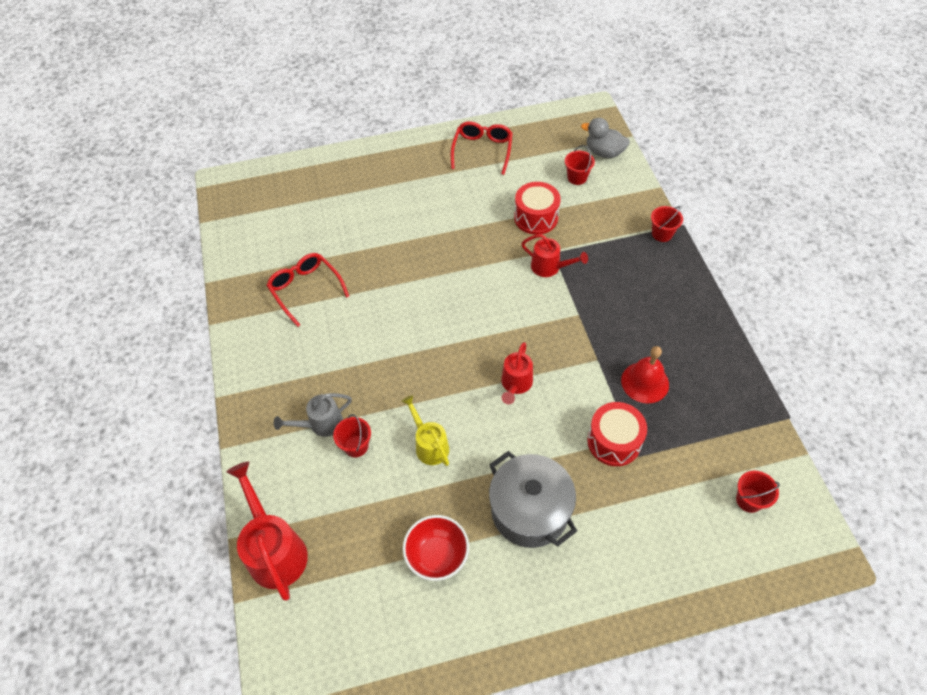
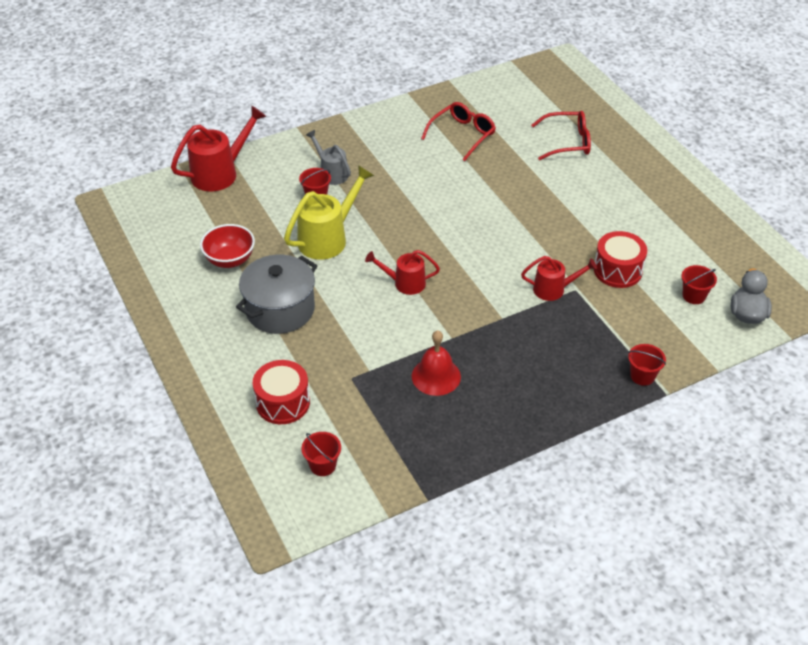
camera: 75 degrees right, 10 degrees down
yellow watering can [401,395,449,466] -> yellow watering can [284,165,375,260], size x1.63
red glasses [451,122,513,175] -> red glasses moved to [531,111,591,160]
red watering can [521,234,588,277] -> red watering can turned 105 degrees counterclockwise [521,256,597,301]
red drum [587,402,647,466] -> red drum moved to [253,360,310,424]

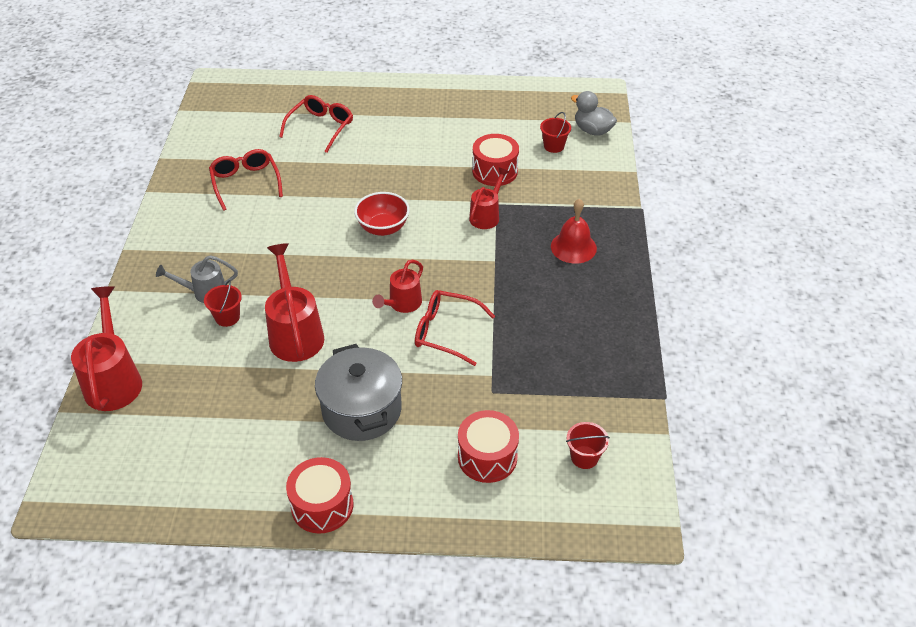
camera: 60 degrees left, 0 degrees up
red bowl [200,224,255,268] -> red bowl moved to [354,192,410,236]
yellow watering can [284,165,375,260] -> red watering can [265,243,324,362]
red bell [412,330,461,396] -> red bell moved to [551,199,597,263]
red bucket [628,344,666,386] -> none
none -> red drum [286,457,353,534]
none -> red glasses [415,290,495,366]

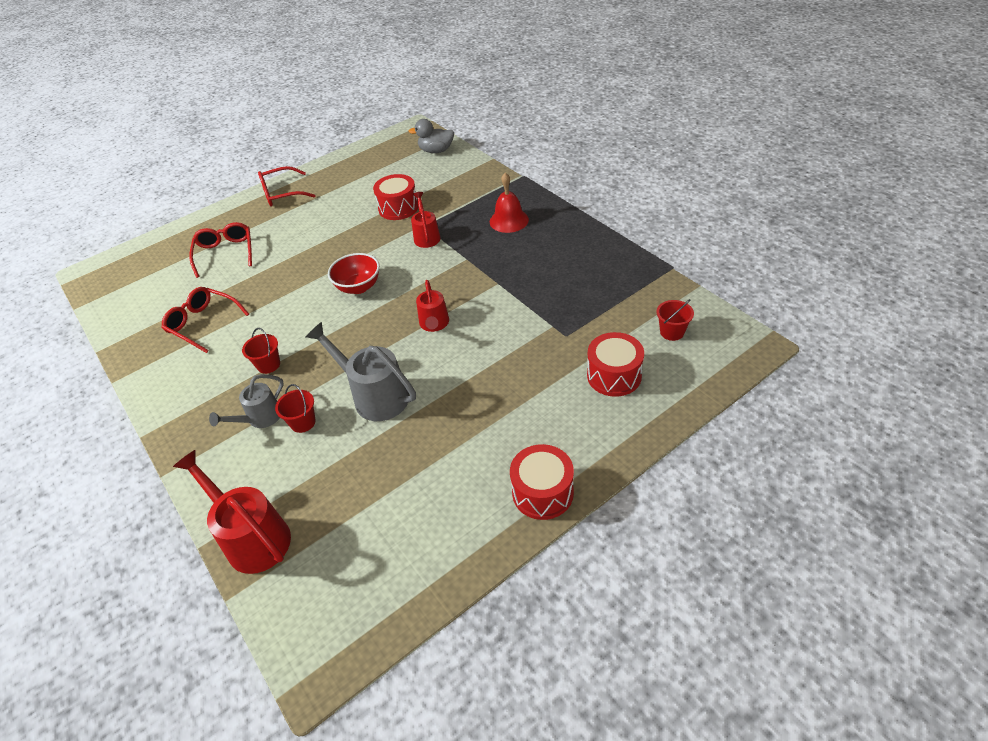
camera: 35 degrees left, 0 degrees up
red watering can [265,243,324,362] -> grey watering can [306,322,416,421]
grey pot [315,344,402,441] -> none
red glasses [415,290,495,366] -> red glasses moved to [258,166,316,206]
red bucket [540,112,571,153] -> red bucket moved to [242,328,280,374]

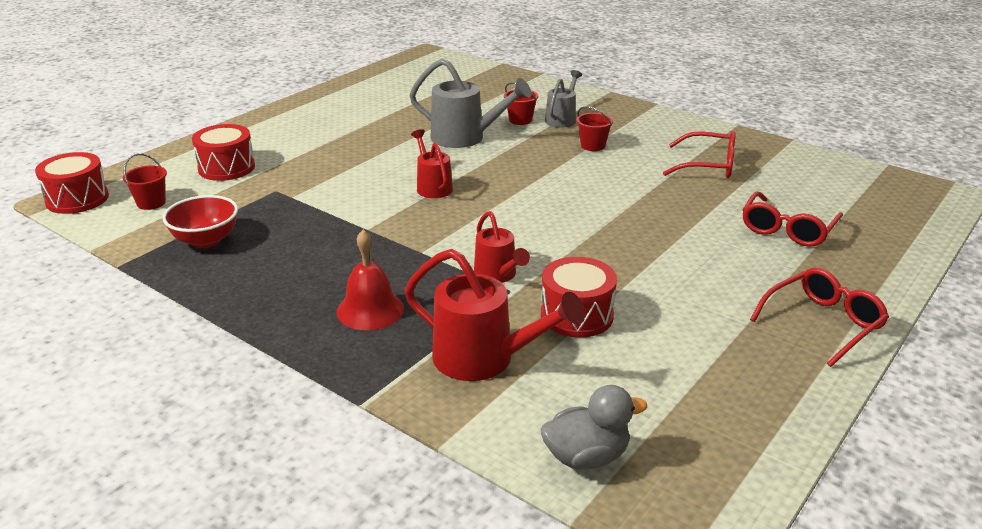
camera: 160 degrees right, 15 degrees down
red watering can [173,450,291,574] -> red watering can moved to [405,249,585,381]
red glasses [189,222,252,278] -> red glasses turned 60 degrees clockwise [742,192,843,247]
red bowl [328,253,380,294] -> red bowl moved to [162,195,238,248]
red drum [510,444,574,520] -> red drum moved to [35,152,109,214]

